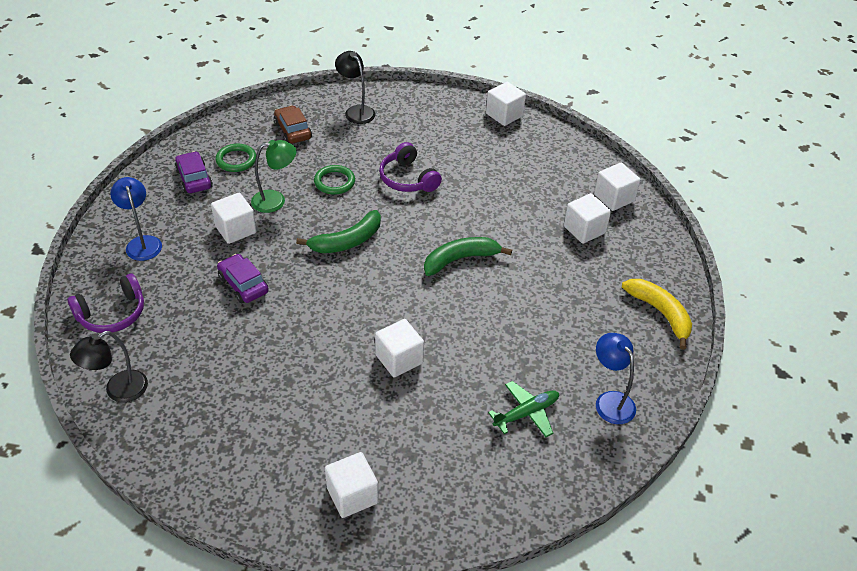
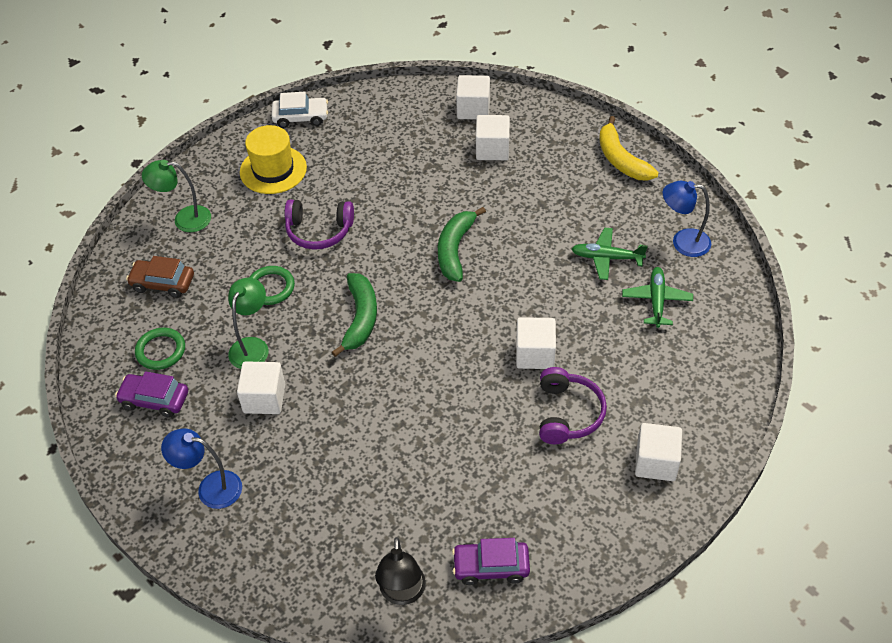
camera: 50 degrees left, 5 degrees up
purple headphones [68,274,144,333] -> purple headphones moved to [539,367,607,444]
purple car [217,254,269,304] -> purple car moved to [452,538,530,585]
black lamp [335,51,376,124] -> green lamp [142,160,211,232]
white cube [486,82,526,126] -> white car [271,92,328,128]
yellow banana [622,279,692,350] -> yellow banana turned 120 degrees counterclockwise [599,116,659,181]
none -> yellow hat [240,125,307,194]
none -> green plane [572,227,648,280]

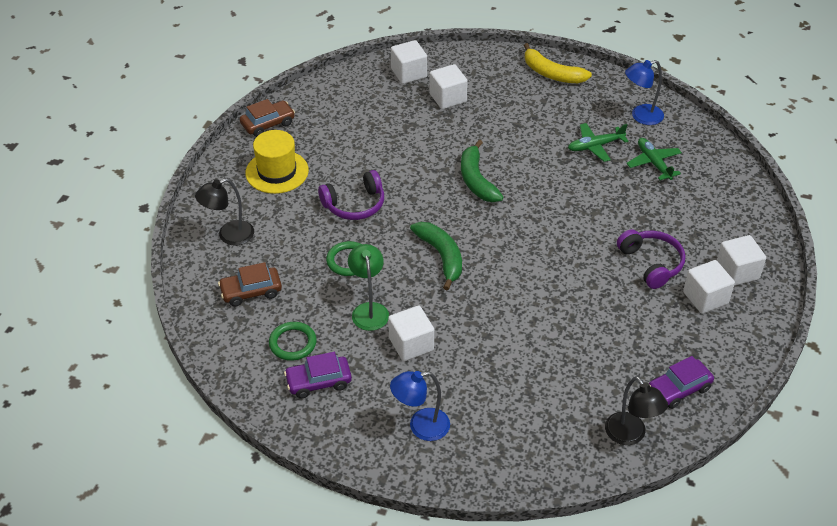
camera: 30 degrees left, 5 degrees down
green lamp [142,160,211,232] -> black lamp [195,178,254,246]
white car [271,92,328,128] -> brown car [240,99,295,137]
white cube [516,317,556,369] -> white cube moved to [683,260,735,314]

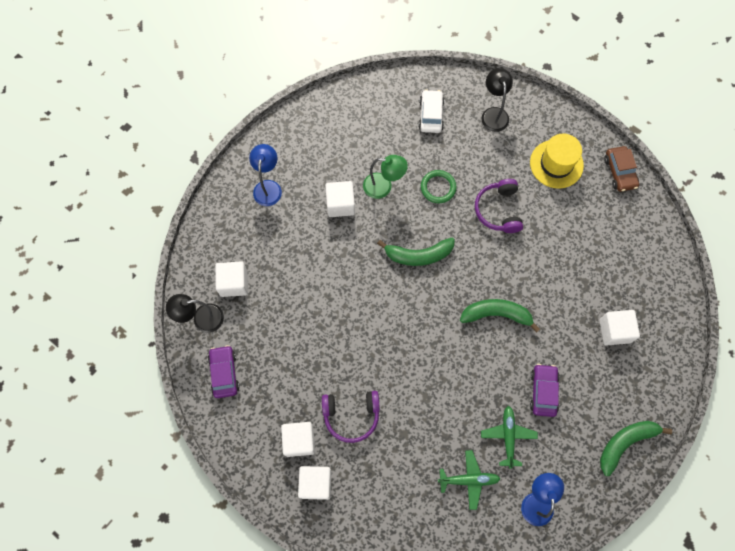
camera: 110 degrees right, 25 degrees up
brown car [218,262,282,307] -> white car [419,89,445,133]
green ring [269,322,317,361] -> none
purple car [284,352,352,398] -> purple car moved to [530,364,560,417]
white cube [391,40,427,84] -> white cube moved to [215,261,248,297]
yellow banana [524,43,592,83] -> green banana [600,421,672,476]

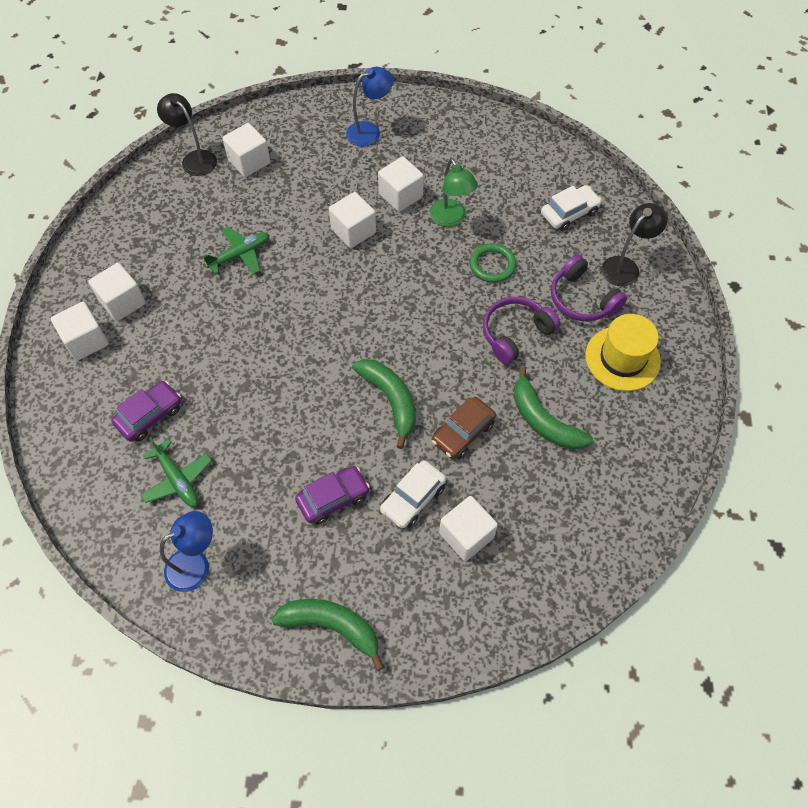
camera: 55 degrees right, 10 degrees down
purple car [208,345,240,398] -> purple car moved to [111,381,181,441]
purple headphones [322,391,380,443] -> purple headphones moved to [551,254,627,321]
green banana [377,238,455,266] -> green banana moved to [514,366,593,450]
green plane [481,406,538,469] -> green plane moved to [203,227,270,274]
brown car [604,146,639,192] -> brown car moved to [432,397,496,459]
none -> white cube [329,192,376,248]
none -> white car [380,461,446,528]

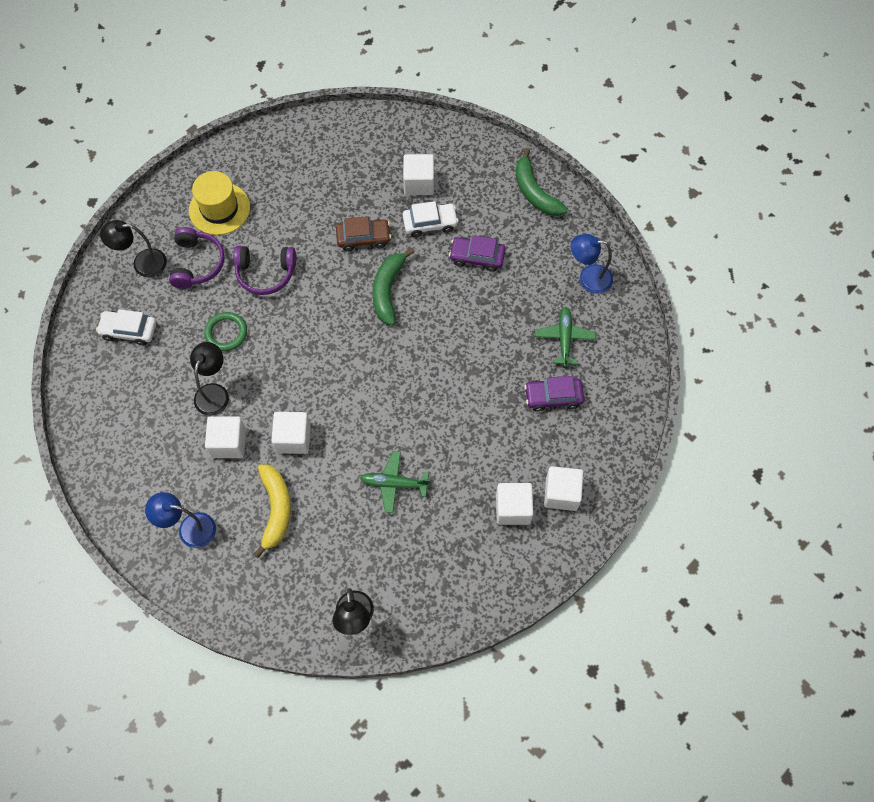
camera: 140 degrees left, 5 degrees up
white cube [222,123,270,177] -> none
green lamp [430,158,478,227] -> black lamp [190,342,229,416]
green banana [514,366,593,450] -> none
none -> yellow banana [254,464,291,558]

